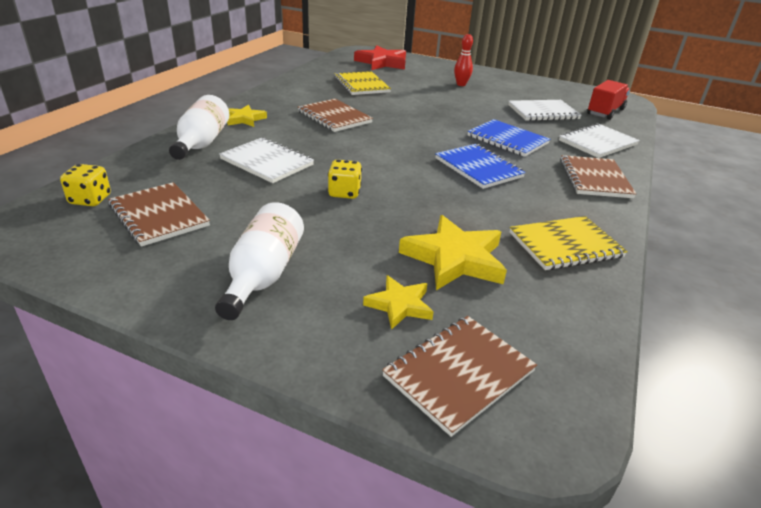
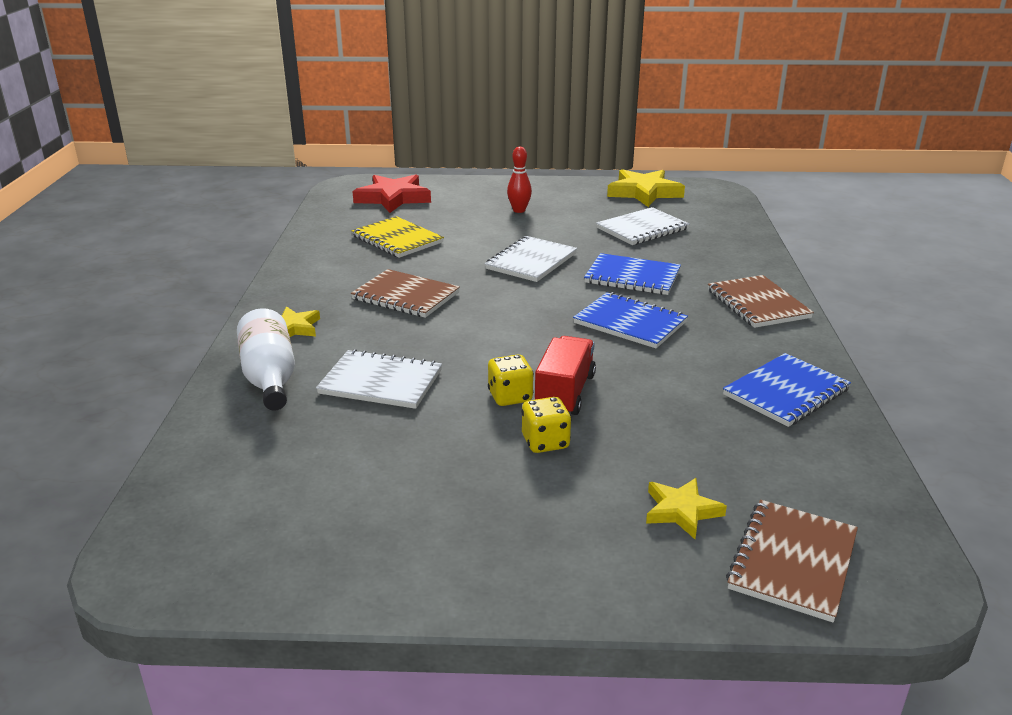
camera: 20 degrees left, 5 degrees down
yellow dice [60,164,111,206] -> yellow dice moved to [521,397,571,453]
brown notebook [108,182,210,247] -> none
white bottle [215,202,304,320] -> none
yellow star [399,215,507,290] -> yellow star moved to [607,169,685,207]
yellow notebook [510,216,628,270] -> blue notebook [723,353,851,427]
white notebook [559,123,640,158] -> white notebook moved to [485,236,577,282]
red truck [587,80,630,120] -> red truck moved to [534,336,596,415]

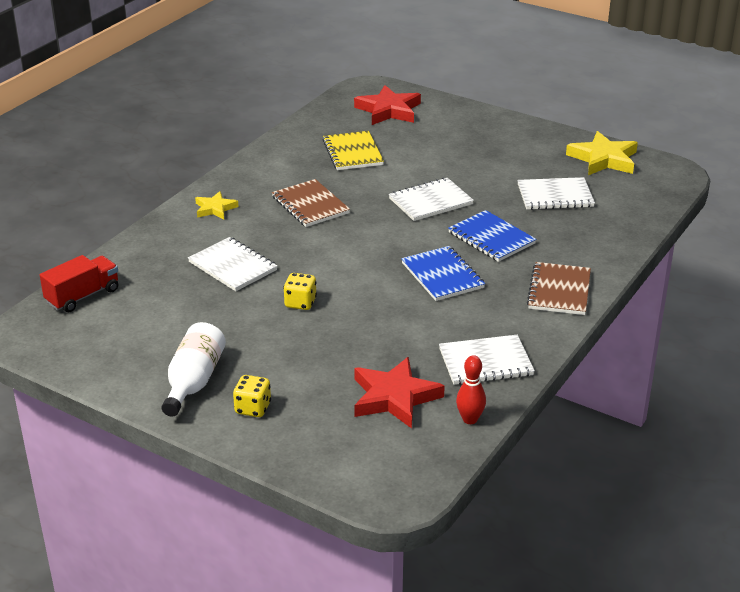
camera: 30 degrees right, 5 degrees up
white bottle [237,308,295,411] -> white bottle moved to [161,322,226,417]
red bowling pin [507,147,532,213] -> red bowling pin moved to [456,355,486,424]
yellow dice [521,397,571,453] -> yellow dice moved to [233,375,271,417]
red truck [534,336,596,415] -> red truck moved to [40,255,118,312]
yellow star [646,478,727,539] -> none
blue notebook [723,353,851,427] -> white notebook [439,335,535,385]
brown notebook [726,500,858,623] -> none
none -> red star [354,357,445,429]

